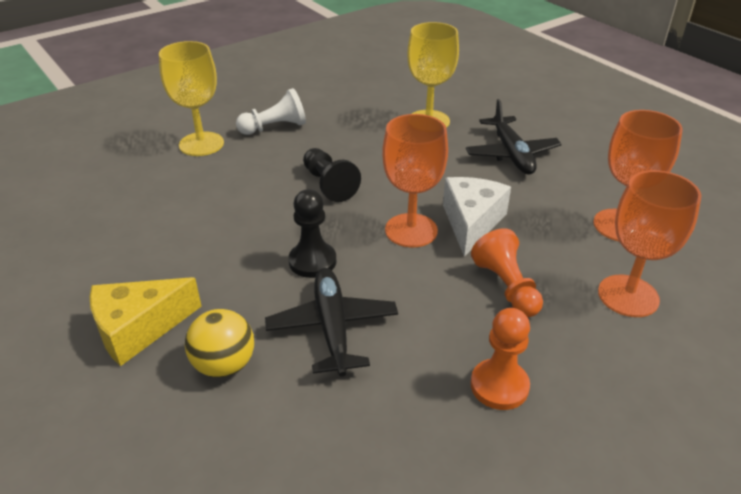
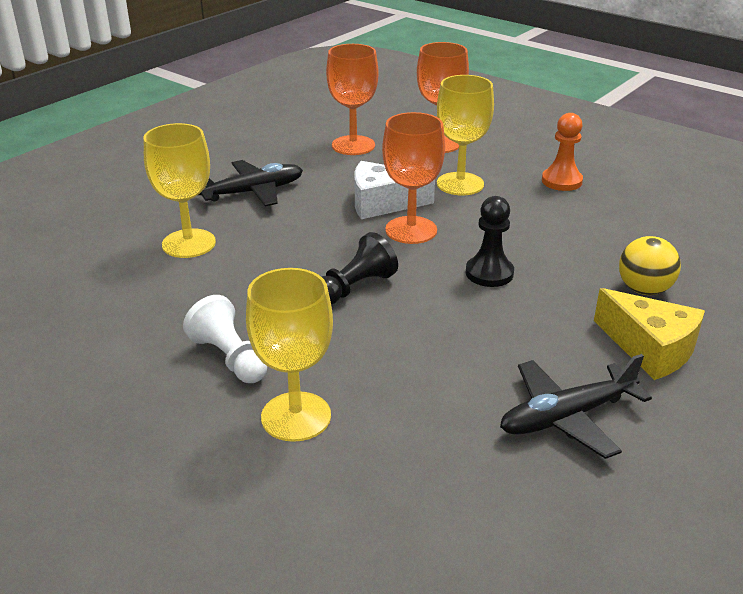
camera: 105 degrees left, 5 degrees down
black plane [265,268,398,377] -> black plane moved to [500,354,652,459]
orange pawn [471,228,543,317] -> yellow goblet [437,75,494,195]

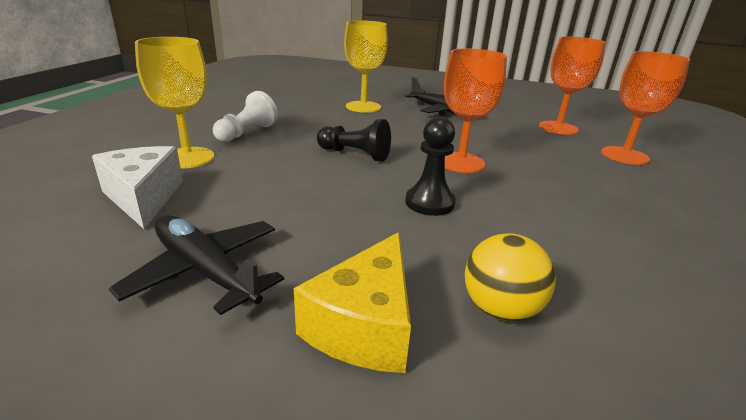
camera: 65 degrees right, 5 degrees down
white cheese [354,161,435,219] -> white cheese moved to [92,146,183,229]
yellow goblet [437,75,494,195] -> none
orange pawn [542,113,583,191] -> none

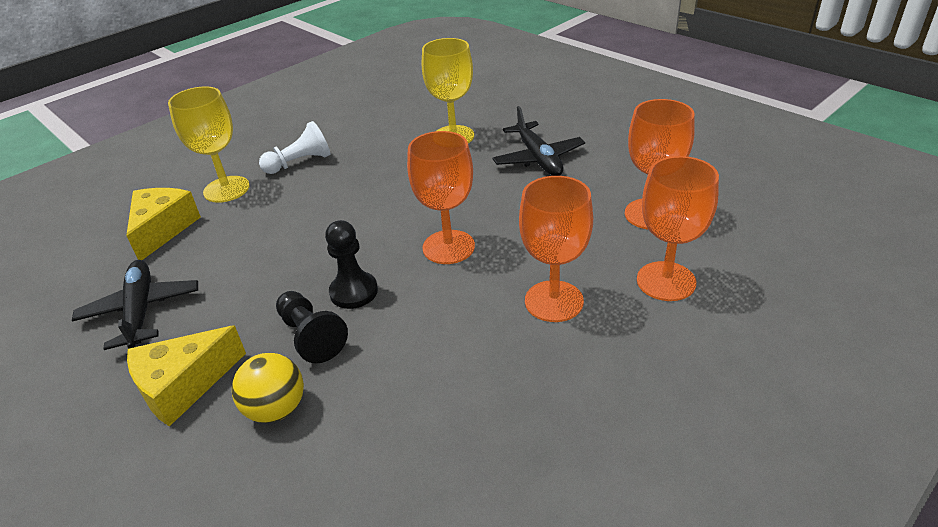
camera: 35 degrees right, 10 degrees up
white cheese [92,146,183,229] -> yellow cheese [126,188,201,260]
black pawn [317,119,391,162] -> black pawn moved to [276,291,348,364]
none -> orange goblet [519,176,593,322]

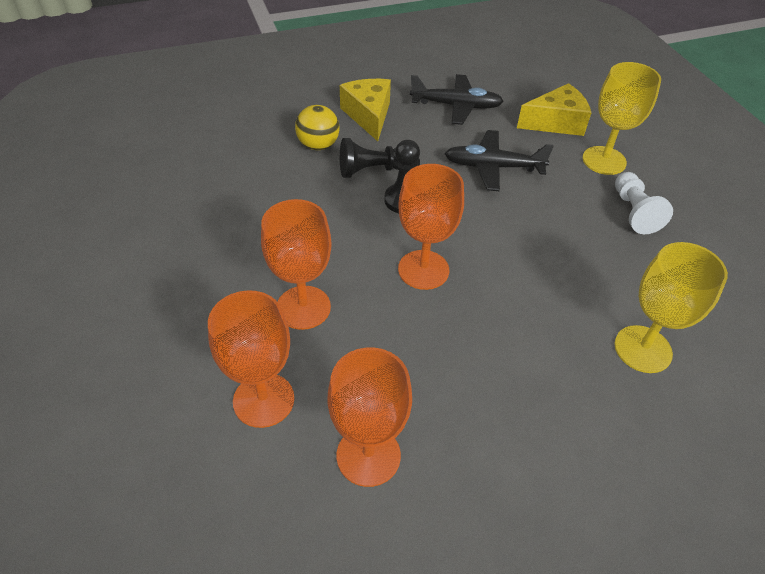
camera: 110 degrees right, 10 degrees up
yellow cheese [126,188,201,260] -> yellow cheese turned 45 degrees counterclockwise [517,83,591,136]
black plane [492,106,585,176] -> black plane moved to [445,130,554,191]

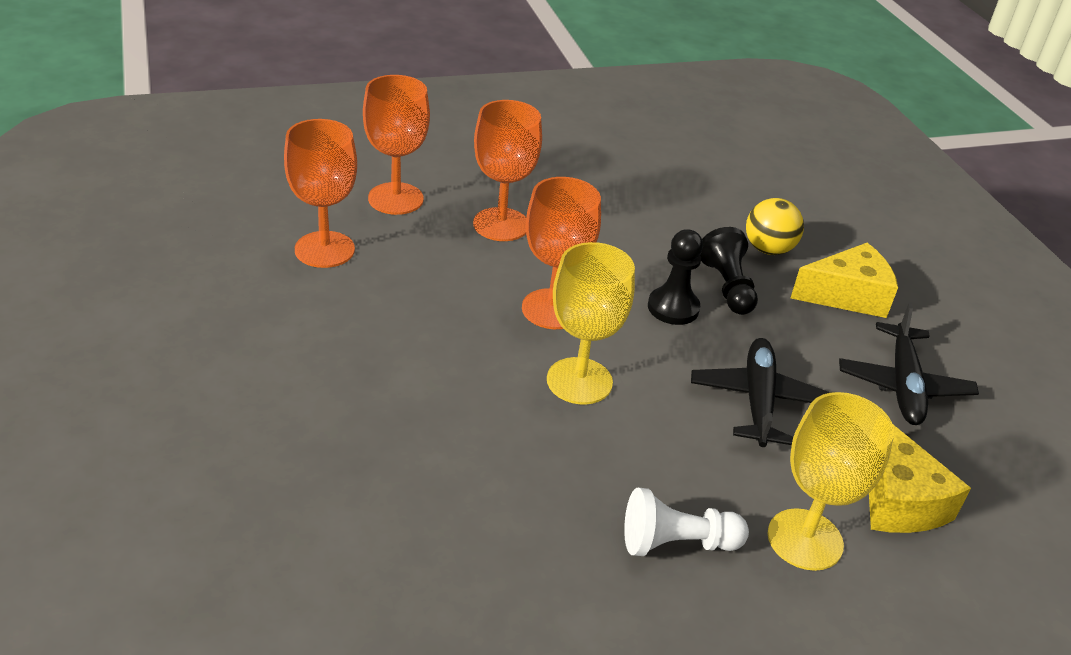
camera: 90 degrees right, 10 degrees down
yellow goblet [614,242,728,373] -> yellow goblet moved to [547,242,635,404]

